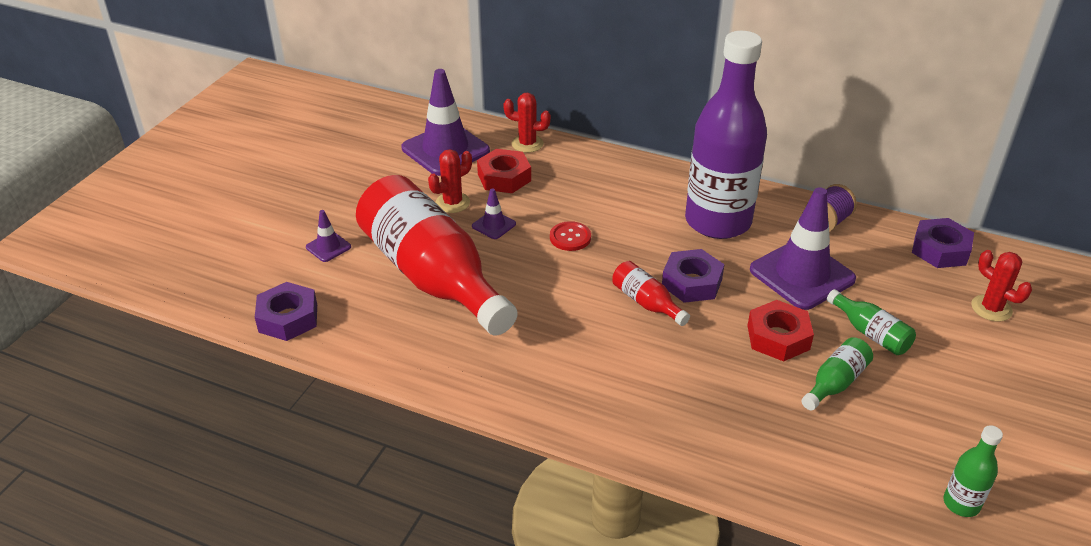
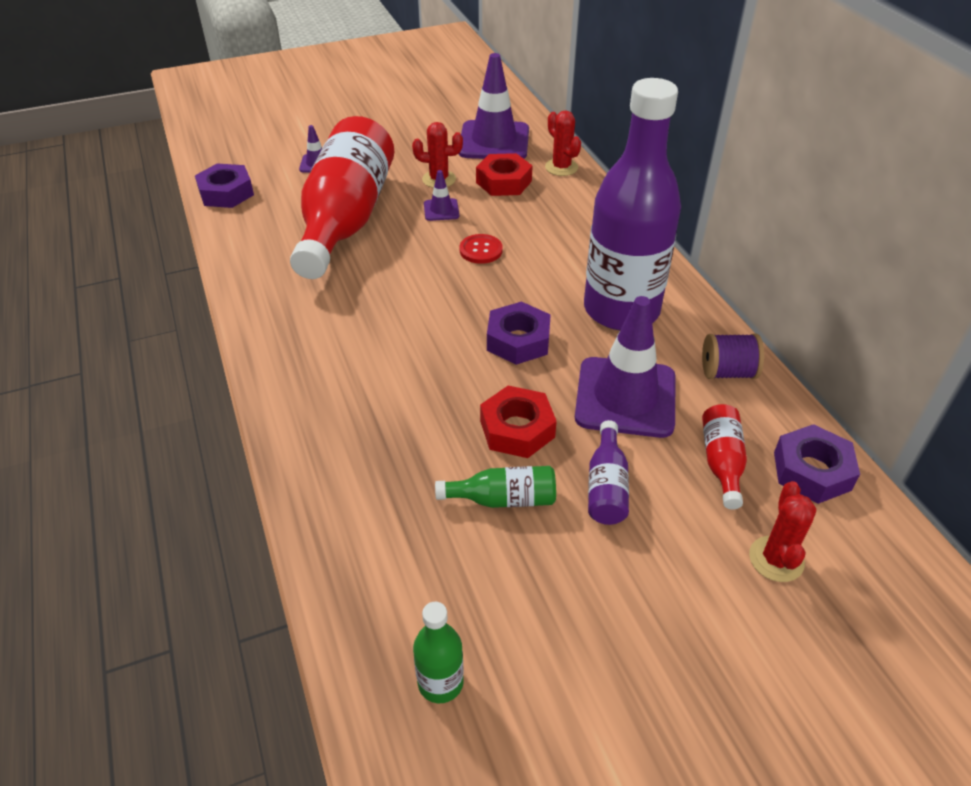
camera: 45 degrees right, 5 degrees up
red bottle [612,261,690,326] -> red bottle moved to [702,404,747,510]
green bottle [827,289,916,355] -> purple bottle [588,420,629,525]

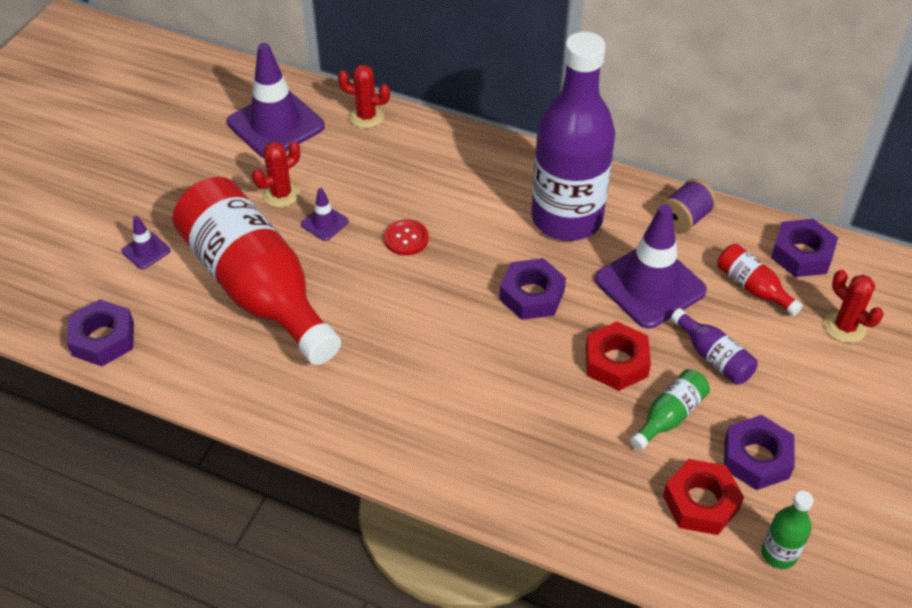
camera: 45 degrees left, 5 degrees up
red nut [476,153,533,196] -> red nut moved to [663,459,744,535]
none -> purple nut [724,415,795,490]

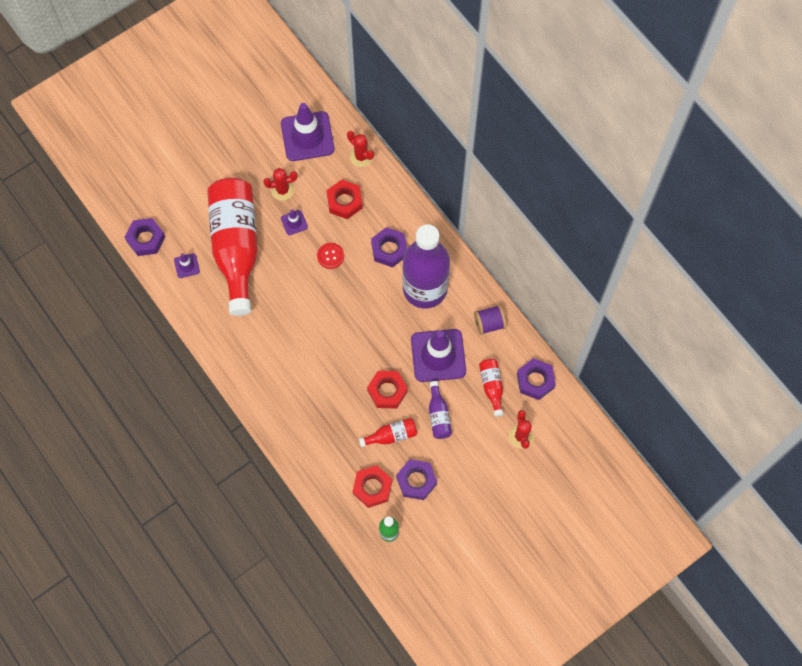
camera: 30 degrees right, 20 degrees up
purple traffic cone [122,216,171,269] -> purple traffic cone moved to [174,253,200,278]
purple nut [499,258,566,320] -> purple nut moved to [371,227,407,268]
green bottle [630,369,710,450] -> red bottle [359,418,417,447]
none -> red nut [326,180,363,219]

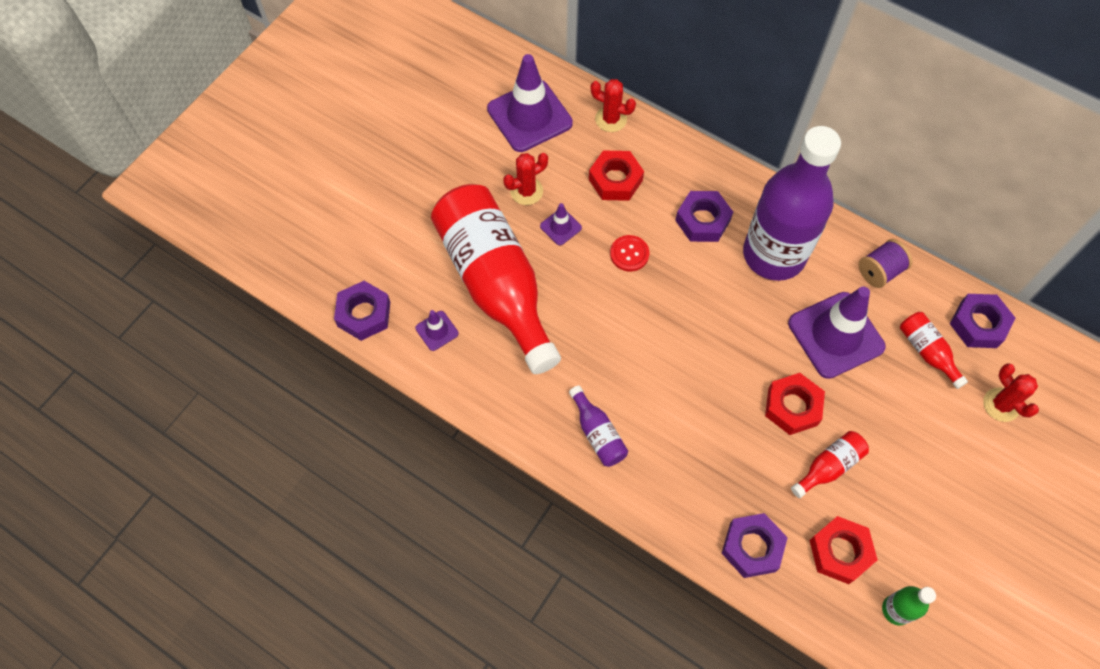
camera: 20 degrees left, 5 degrees down
purple nut [396,459,437,500] -> purple nut moved to [722,513,788,578]
purple bottle [429,381,452,439] -> purple bottle moved to [569,386,628,467]

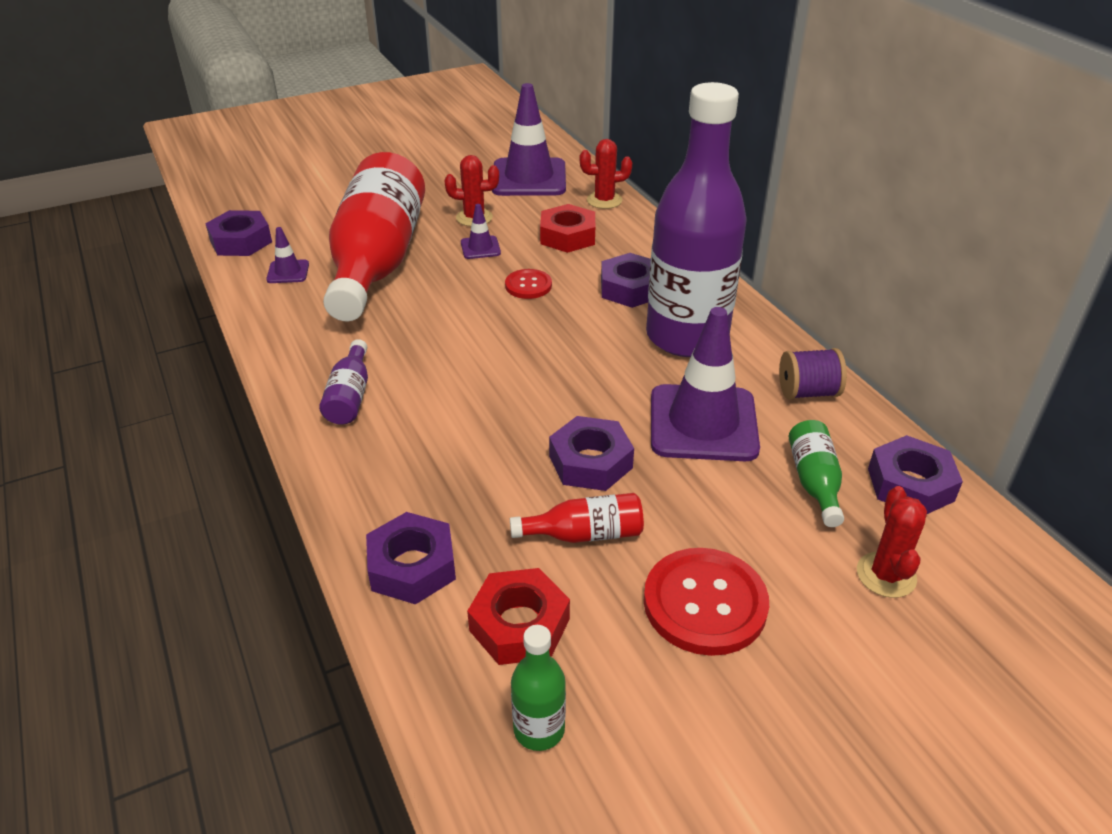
camera: 30 degrees right, 25 degrees down
red cactus [591,79,636,132] -> red cactus turned 60 degrees counterclockwise [580,139,632,209]
red nut [765,373,825,435] -> purple nut [549,416,634,491]
red bottle [900,312,968,389] -> green bottle [789,420,844,527]
none -> red button [644,548,769,656]

